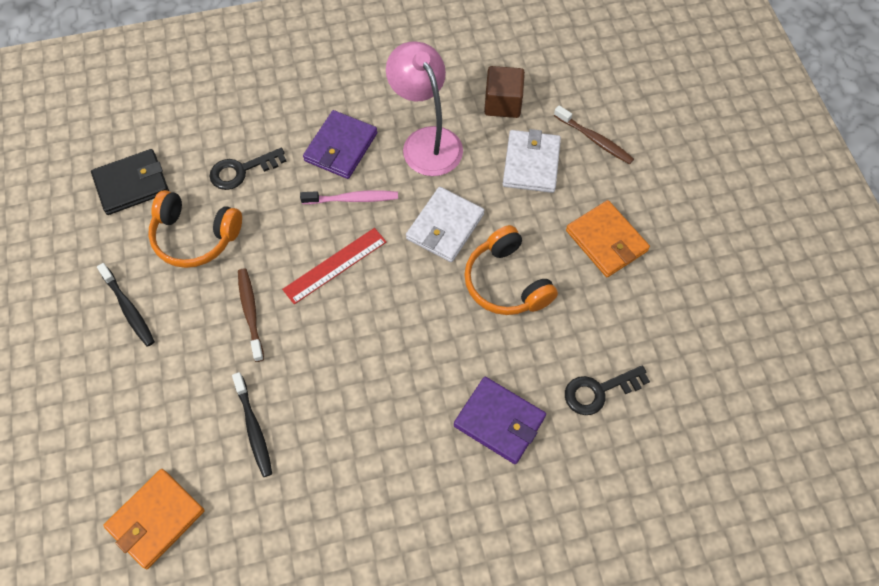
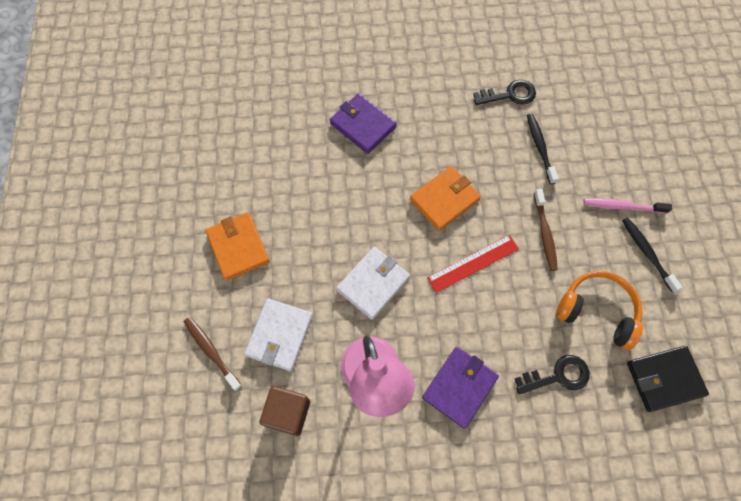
camera: 170 degrees left, 5 degrees up
orange wallet [103,469,205,569] -> orange wallet moved to [410,166,481,231]
pink toothbrush [300,191,398,204] -> pink toothbrush moved to [583,198,672,214]
orange headphones [464,225,558,315] -> none
black key [565,365,650,415] -> black key moved to [473,80,536,105]

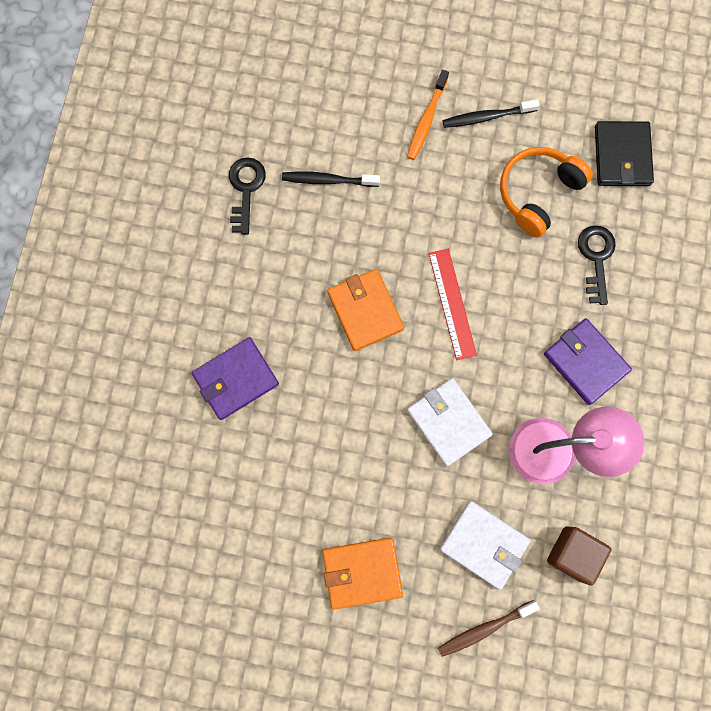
camera: 75 degrees left, 10 degrees up
brown toothbrush [534,189,558,271] -> none
pink toothbrush [583,198,672,214] -> orange toothbrush [407,70,449,160]

